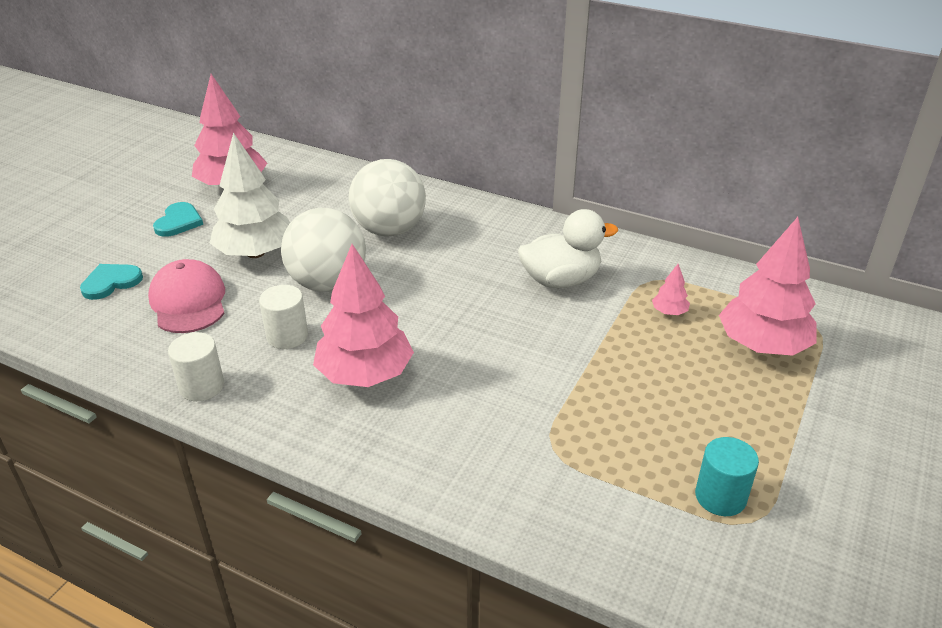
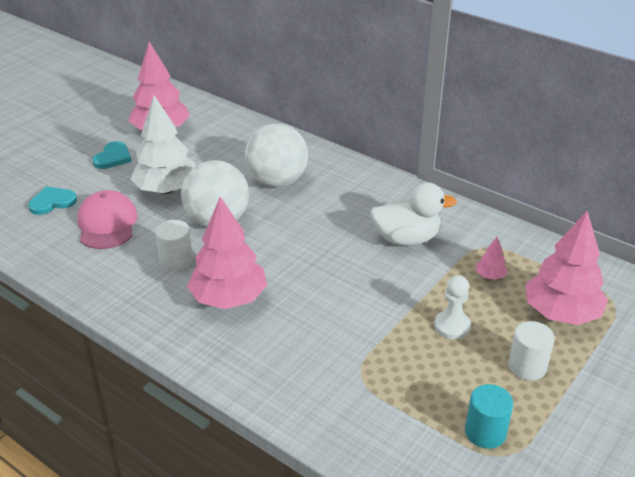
camera: 10 degrees right, 0 degrees up
white cylinder [168,332,224,401] -> white cylinder moved to [508,321,555,381]
none -> white pawn [434,275,471,339]

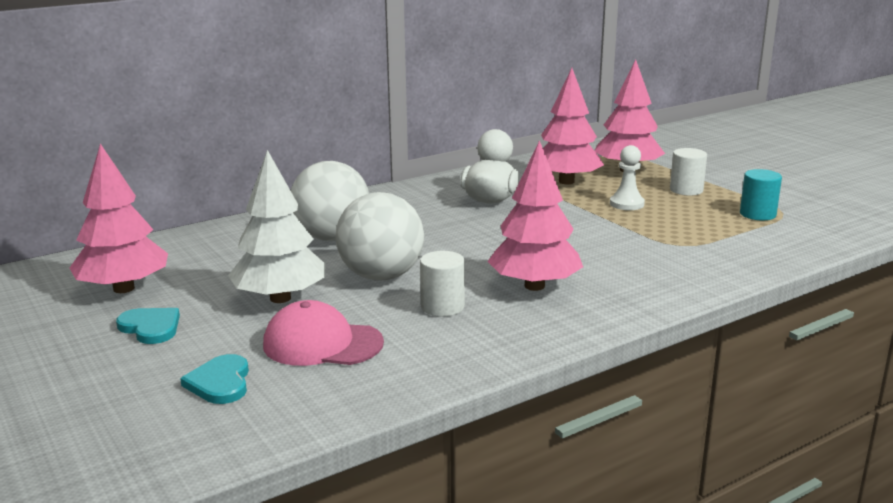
camera: 70 degrees left, 15 degrees down
pink tree [476,237,508,280] -> pink tree [541,68,604,184], size x2.41

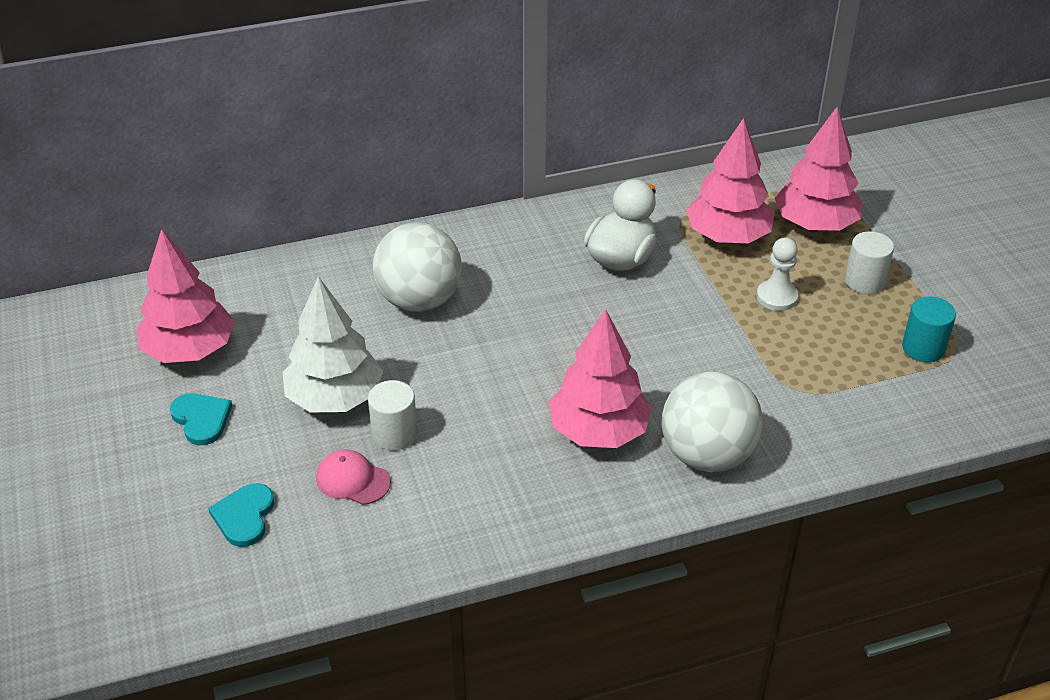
camera: 15 degrees right, 20 degrees up
pink cap [263,300,384,366] -> pink cap [316,449,391,505], size x0.64
white ball [336,192,424,280] -> white ball moved to [661,371,763,472]
white cylinder [420,251,465,316] -> white cylinder moved to [368,380,417,450]

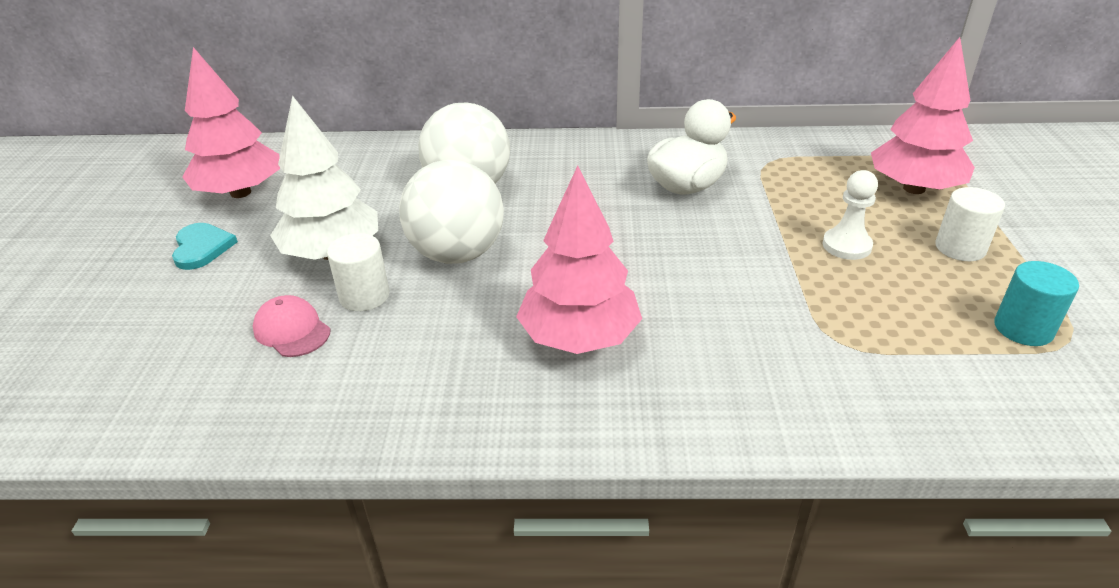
camera: 20 degrees right, 5 degrees down
turquoise heart [208,483,274,547] -> none
white ball [661,371,763,472] -> white ball moved to [399,160,504,264]
pink tree [686,118,775,243] -> none

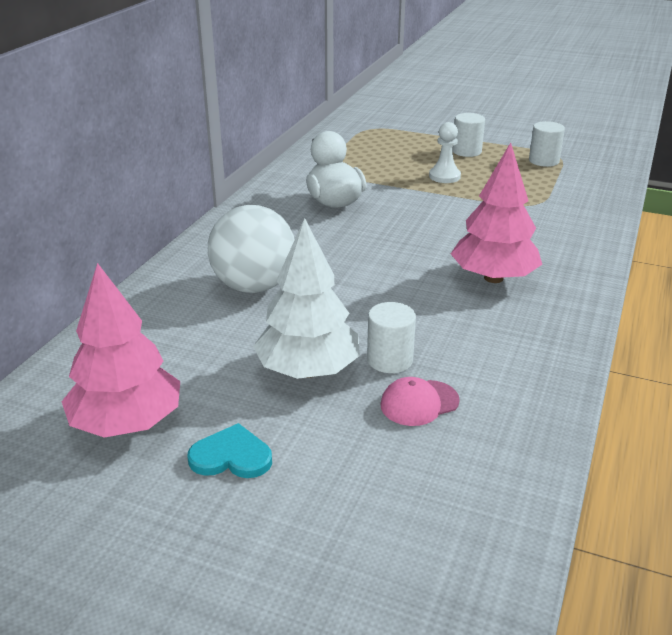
camera: 70 degrees left, 5 degrees down
white ball [399,160,504,264] -> none
pink tree [871,37,975,194] -> none
turquoise cylinder [994,261,1079,346] -> white cylinder [529,121,565,167]

